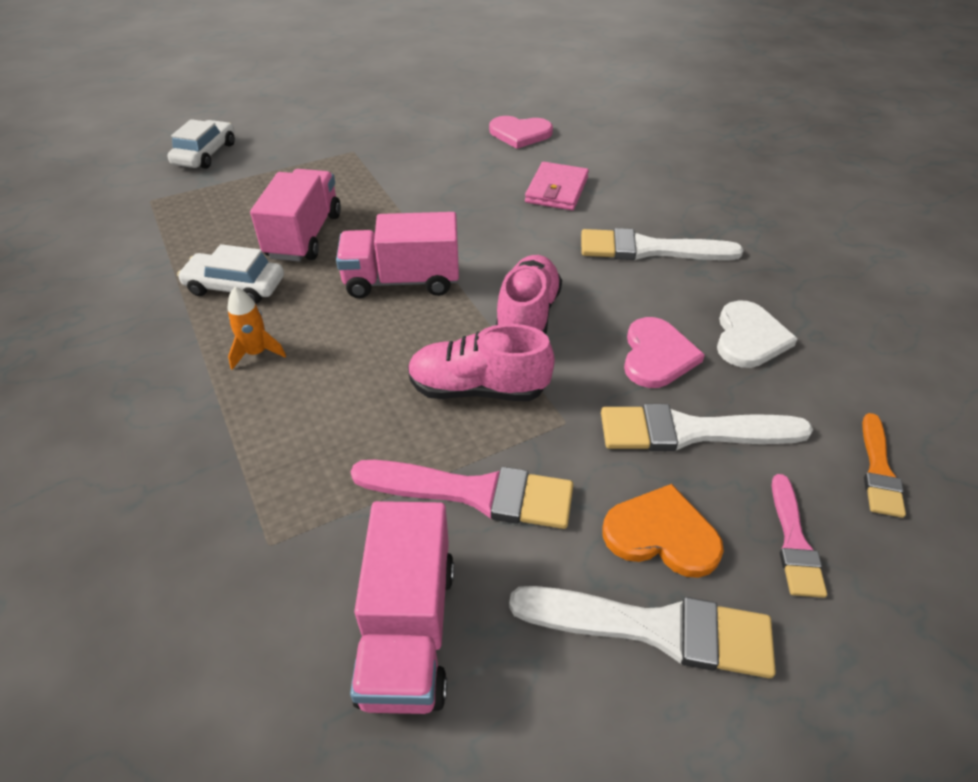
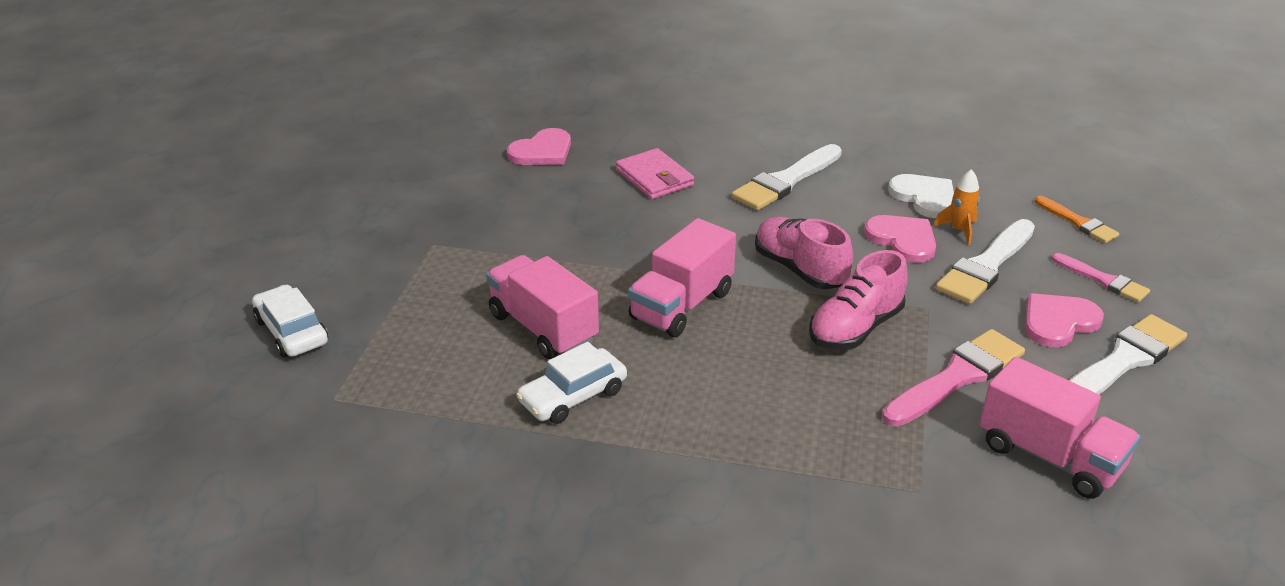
camera: 50 degrees left, 10 degrees down
orange rocket [227,287,286,370] -> orange rocket moved to [934,169,980,245]
orange heart [602,484,724,578] -> pink heart [1025,293,1104,347]

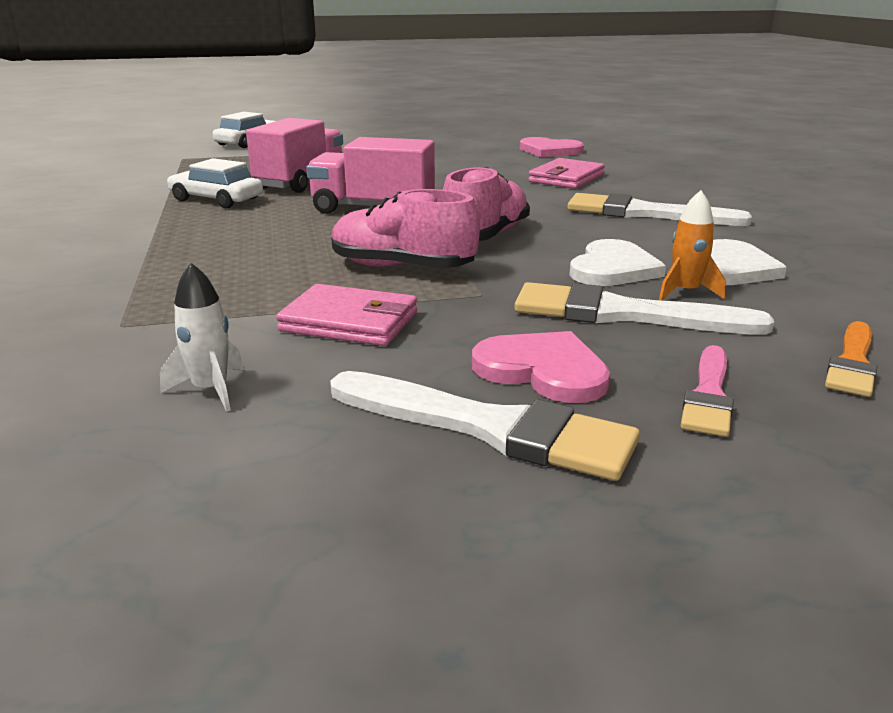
camera: 65 degrees right, 10 degrees down
pink heart [864,215,936,263] -> white heart [569,239,666,286]
pink brush [882,329,1025,427] -> pink wallet [276,284,417,346]
pink truck [980,357,1140,499] -> white rocket [160,263,244,412]

